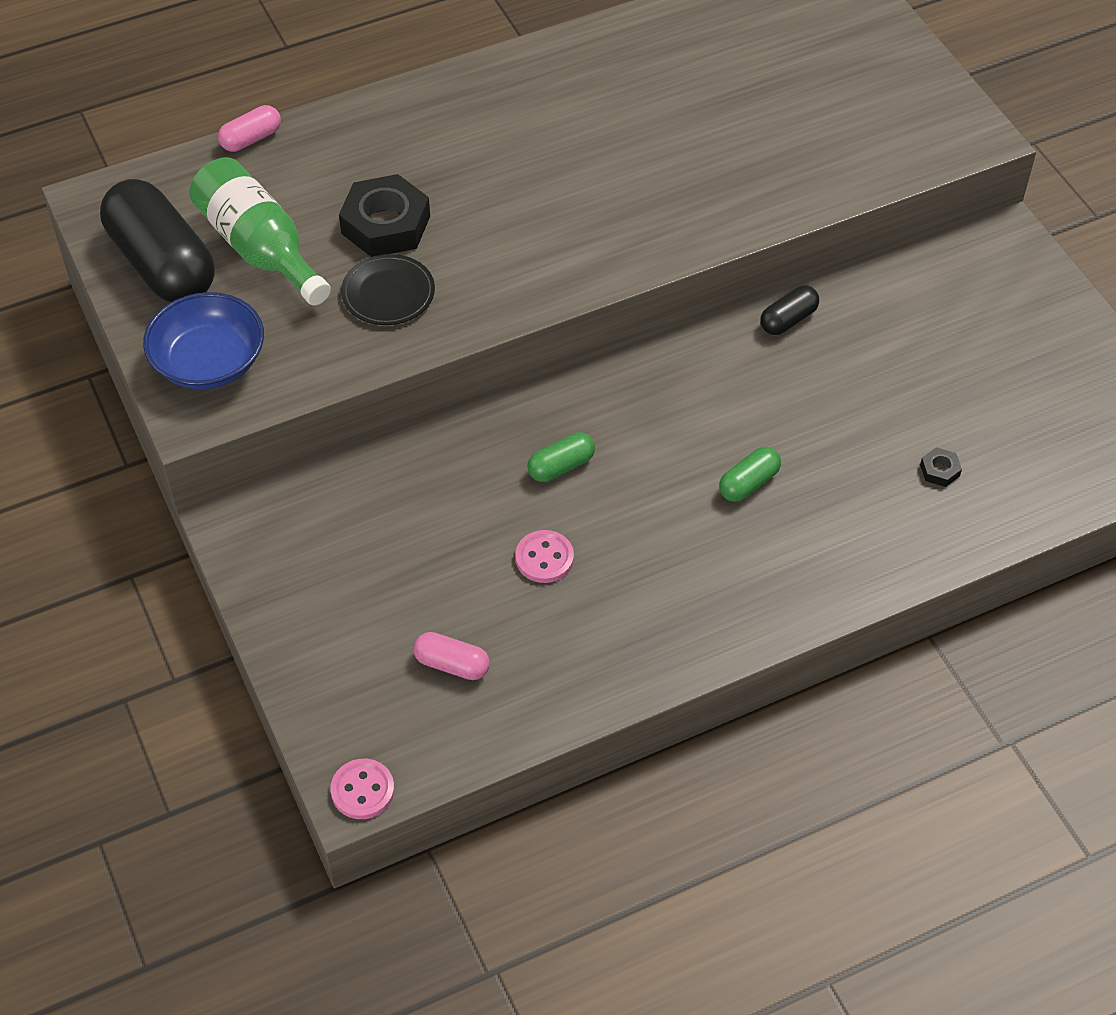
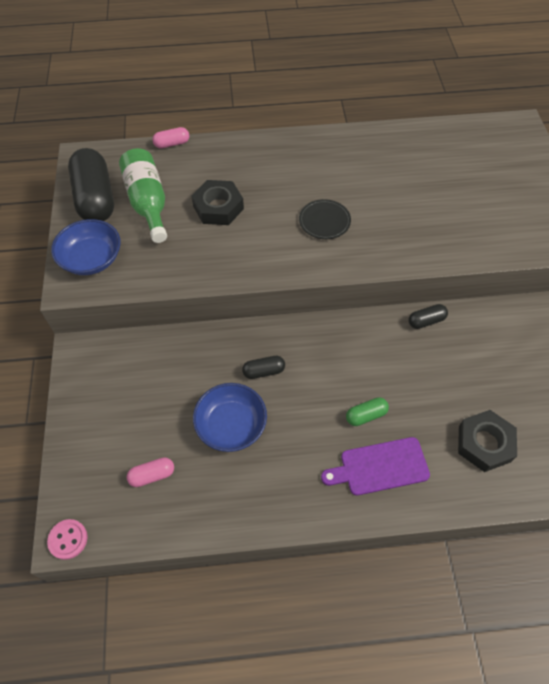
camera: 20 degrees right, 5 degrees up
black plate [341,254,435,325] -> black plate moved to [299,199,351,239]
pink capsule [413,632,490,680] -> pink capsule turned 60 degrees counterclockwise [127,457,174,487]
pink button [515,530,574,583] -> blue bowl [193,383,267,452]
green capsule [527,432,595,482] -> black capsule [242,356,285,379]
black nut [920,447,962,487] -> black nut [458,410,517,472], size x2.33
none -> purple cutting board [321,437,430,496]

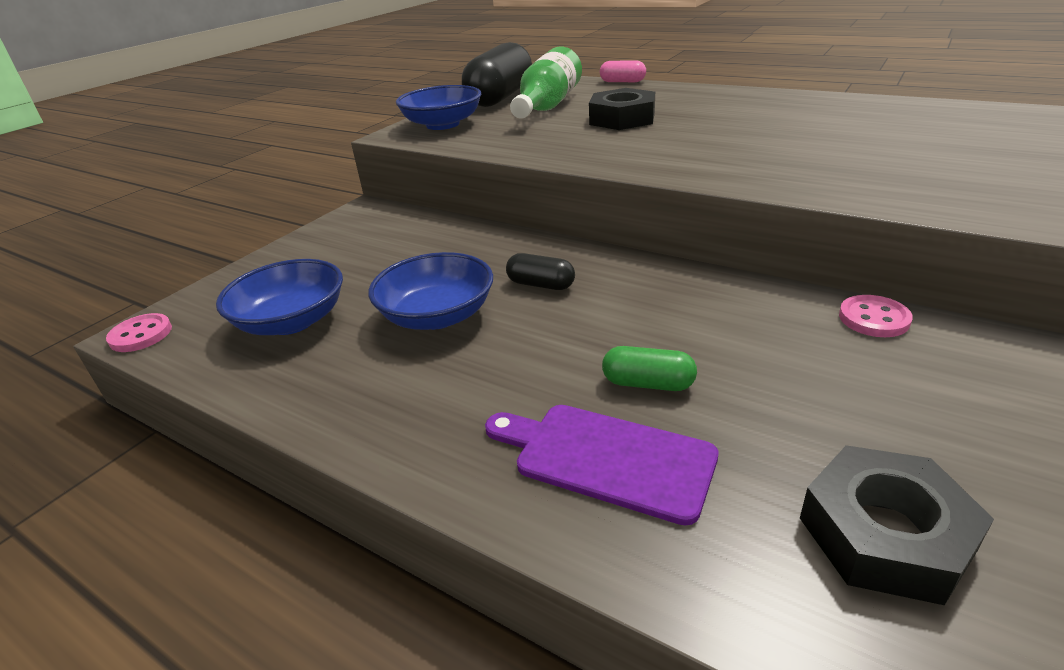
camera: 40 degrees right, 25 degrees down
pink capsule [127,457,174,487] -> blue bowl [216,259,343,335]
black plate [299,199,351,239] -> none
black capsule [409,304,448,329] -> pink button [839,295,913,337]

